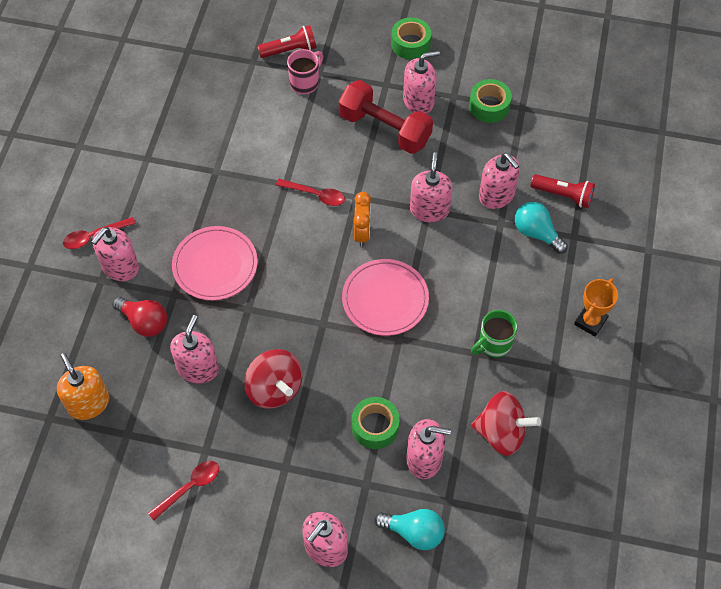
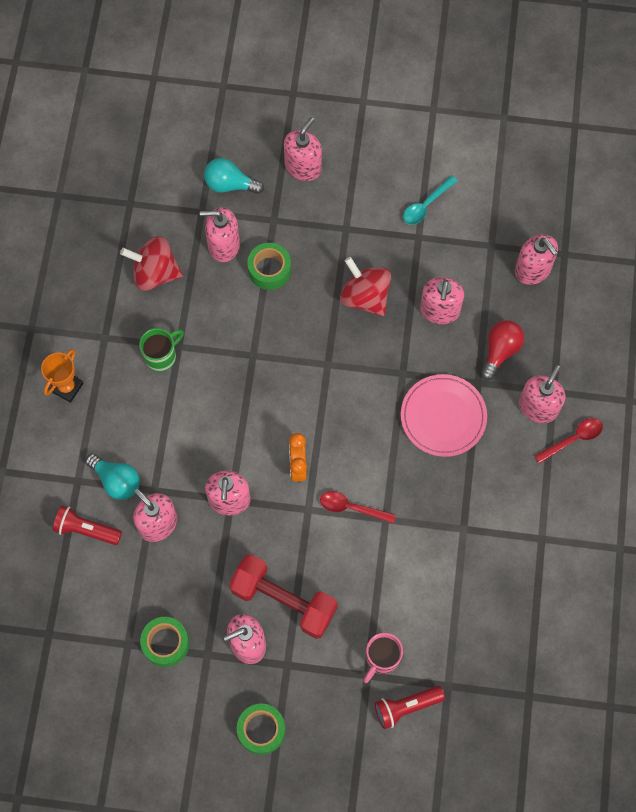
camera: 175 degrees right, 10 degrees up
orange soap dispenser [57,353,109,420] -> pink soap dispenser [515,234,558,285]
red light bulb [112,297,167,337] -> red light bulb turned 90 degrees clockwise [481,320,524,380]
red spoon [148,461,219,521] -> turquoise spoon [403,175,458,225]
pink plate [342,259,429,336] -> none

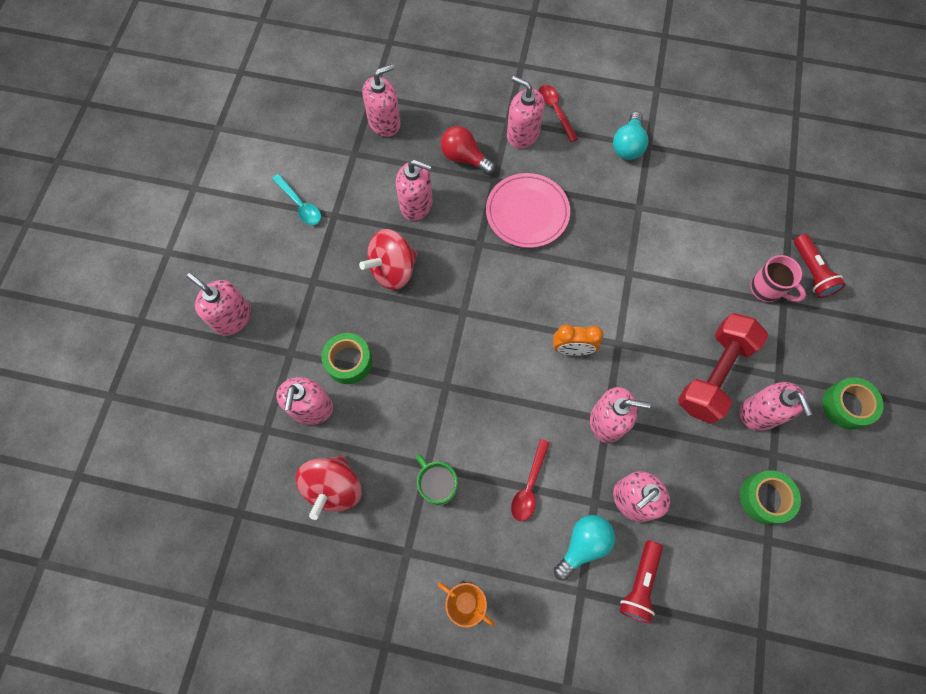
camera: 85 degrees left, 0 degrees up
turquoise light bulb [204,158,264,194] -> turquoise light bulb moved to [613,112,648,160]
red spoon [320,491,396,524] -> red spoon moved to [511,439,550,521]

